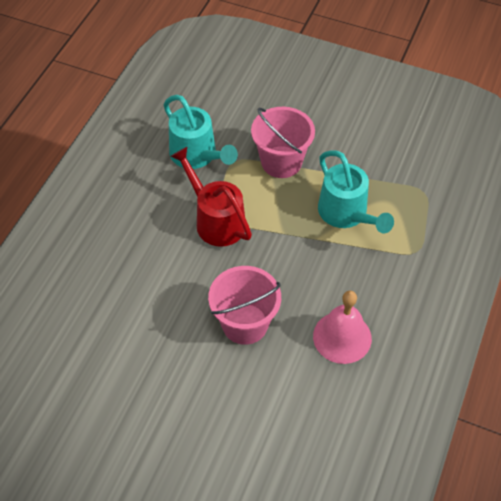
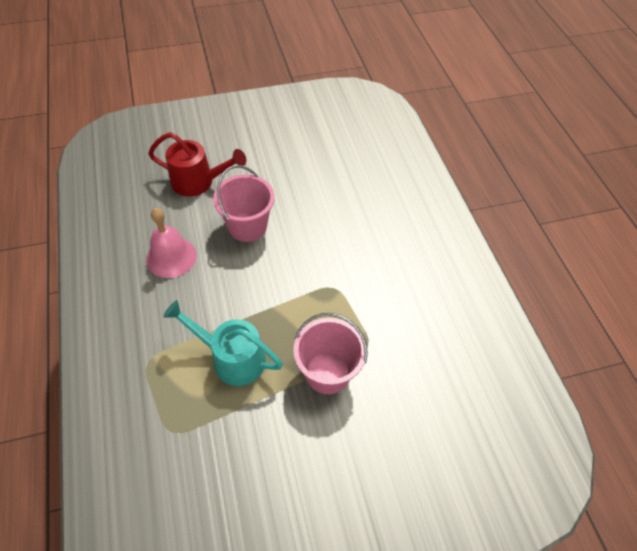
camera: 140 degrees right, 0 degrees up
turquoise watering can [164,95,238,169] -> none
red watering can [170,147,252,247] -> red watering can moved to [148,132,246,197]

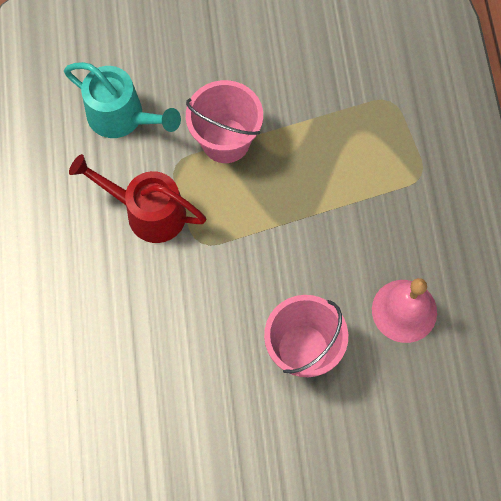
camera: 170 degrees left, 15 degrees up
red watering can [148,132,246,197] -> red watering can moved to [69,154,206,243]
turquoise watering can [163,300,283,386] -> turquoise watering can moved to [64,62,181,138]

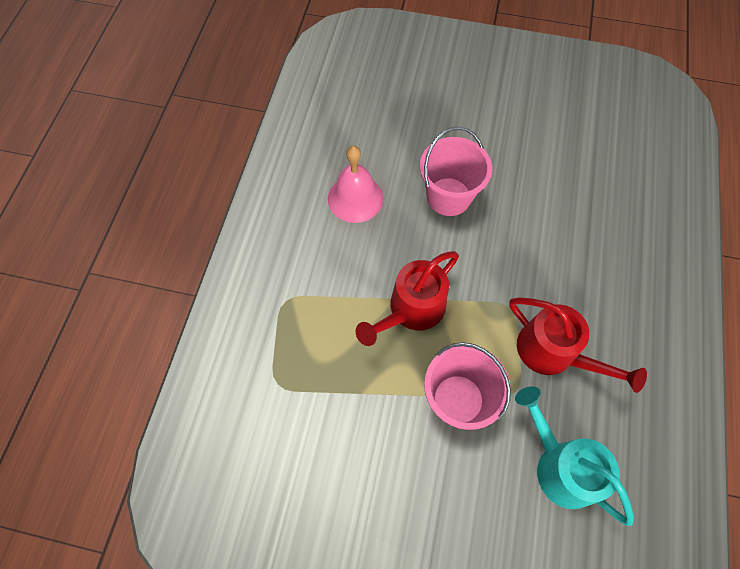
camera: 160 degrees left, 5 degrees down
none -> red watering can [356,251,459,346]

